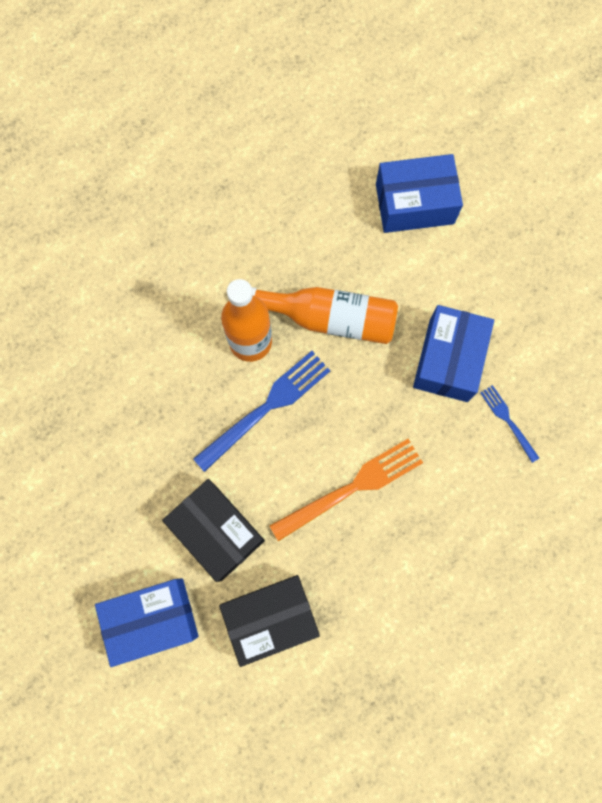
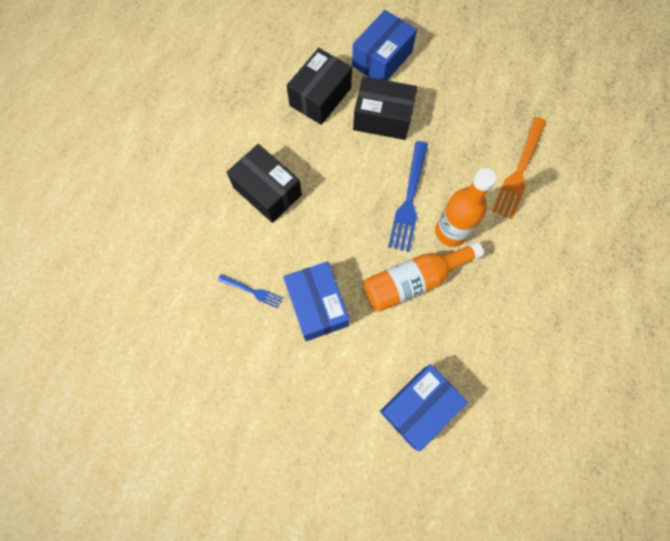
camera: 145 degrees right, 5 degrees down
orange fork [270,439,423,541] -> orange fork moved to [492,117,546,219]
none -> black box [227,144,302,223]

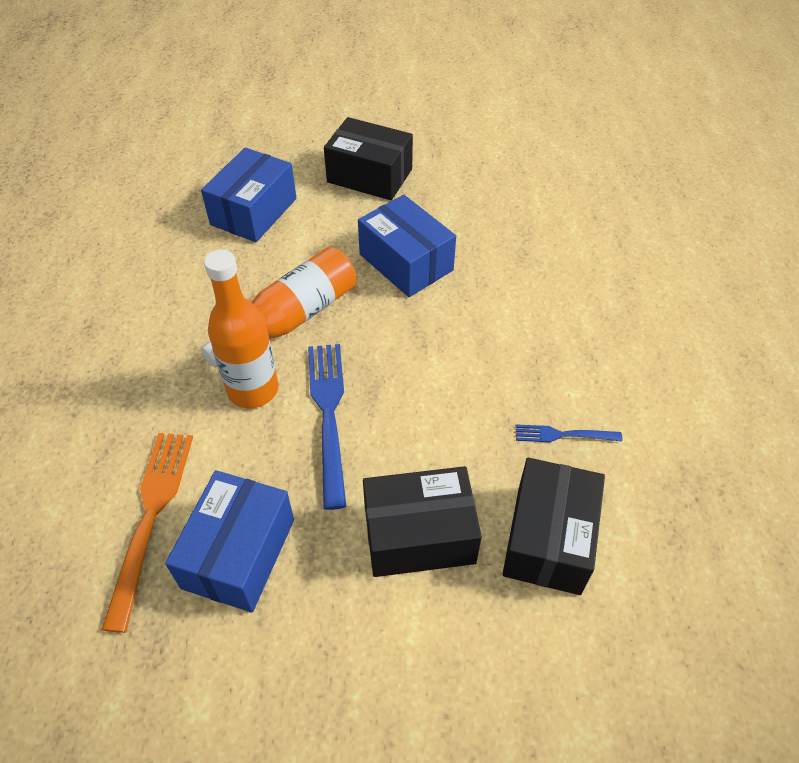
camera: 160 degrees right, 20 degrees down
blue fork [218,274,282,308] -> blue fork moved to [515,424,622,442]
black box [227,144,302,223] -> black box moved to [324,117,413,200]
blue box [352,10,417,80] -> blue box moved to [165,470,294,613]

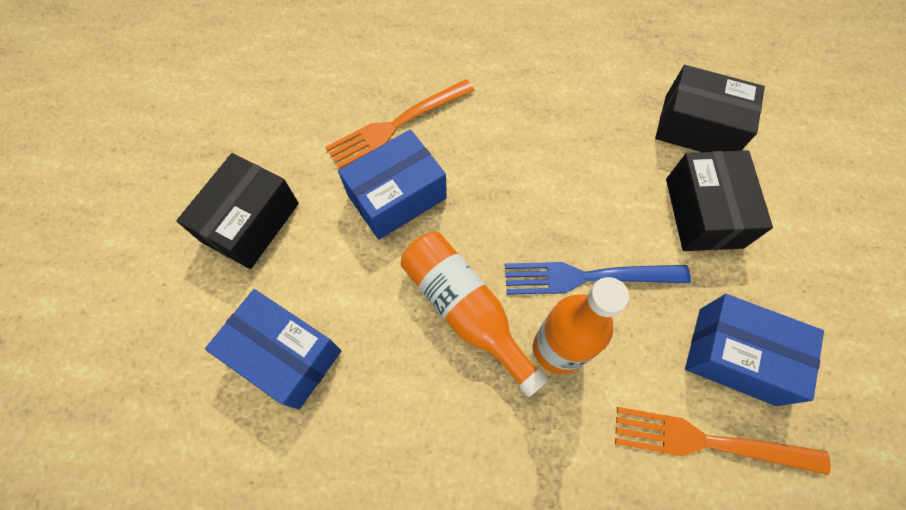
camera: 85 degrees left, 15 degrees up
blue fork [515,424,622,442] -> none
none -> orange fork [325,79,475,169]

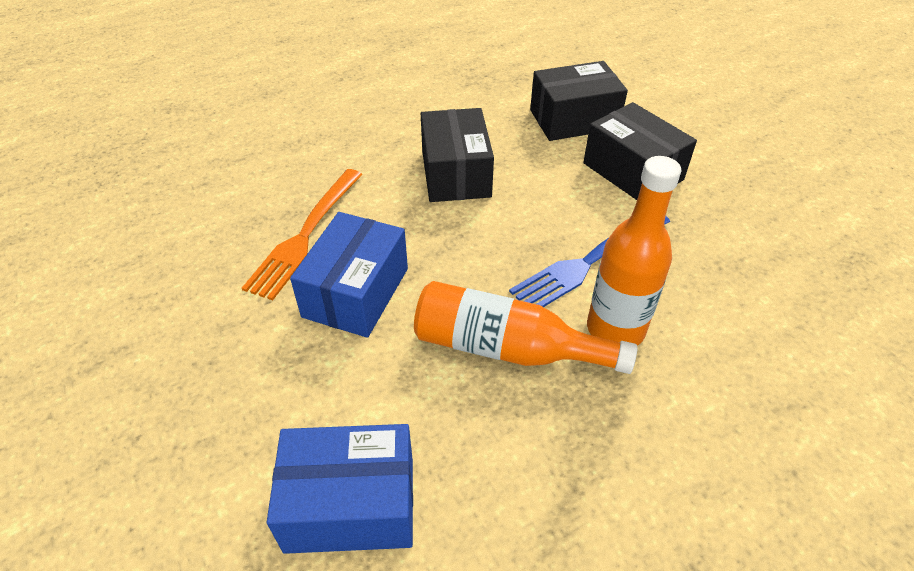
camera: 35 degrees left, 20 degrees down
black box [176,153,299,269] -> black box moved to [421,108,494,202]
orange fork [615,407,831,475] -> none
blue box [685,294,824,406] -> none

